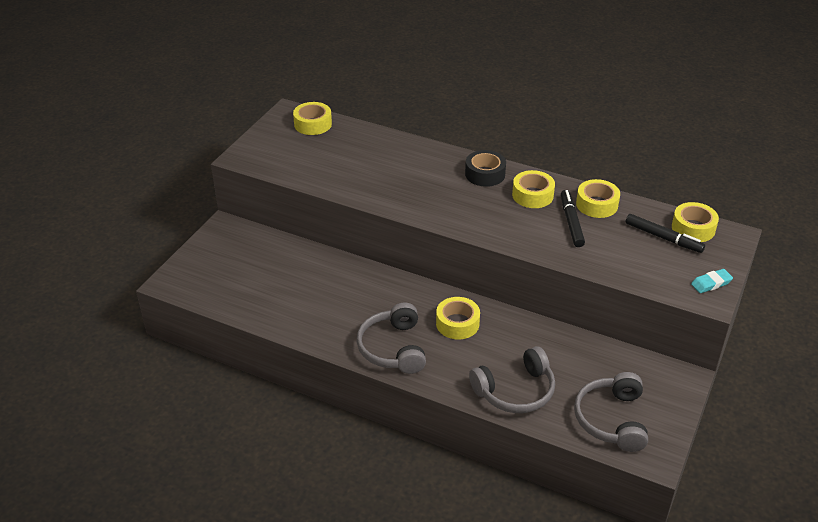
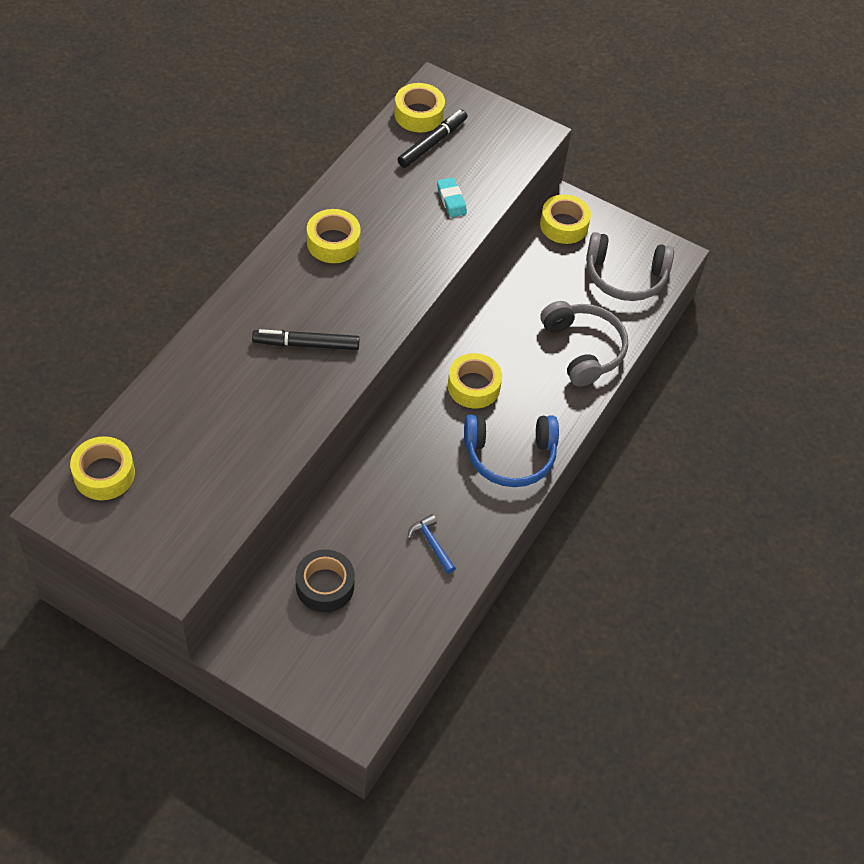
camera: 90 degrees left, 15 degrees up
grey headphones [357,302,426,374] -> blue headphones [464,415,559,487]
black tape [465,150,506,187] -> black tape moved to [296,549,355,612]
black marker [561,190,585,247] -> black marker moved to [252,329,360,350]
yellow tape [576,179,620,218] -> yellow tape moved to [540,194,591,244]
turquoise eraser [691,269,733,293] -> turquoise eraser moved to [437,178,467,217]
none -> blue hammer [408,514,456,574]

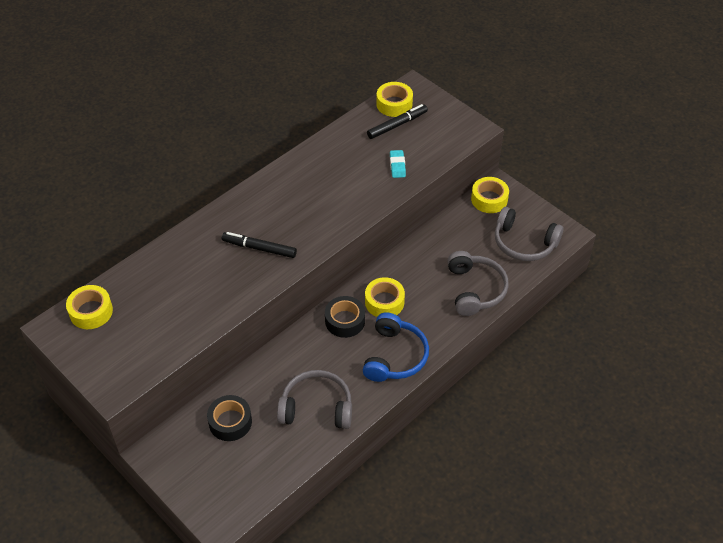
camera: 20 degrees right, 5 degrees down
yellow tape [307,209,361,263] -> none
blue hammer [408,514,456,574] -> grey headphones [277,370,352,429]
blue headphones [464,415,559,487] -> blue headphones turned 90 degrees counterclockwise [363,312,429,382]
none -> black tape [325,296,365,338]

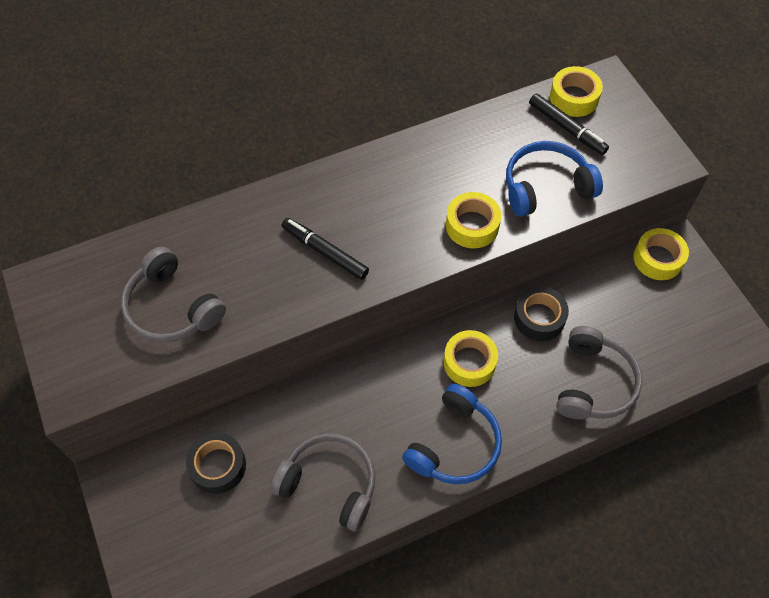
camera: 20 degrees right, 10 degrees up
yellow tape [66,285,113,329] -> yellow tape moved to [446,192,501,249]
black tape [325,296,365,338] -> black tape moved to [514,286,569,341]
black marker [367,104,428,139] -> black marker turned 60 degrees clockwise [529,93,609,155]
turquoise eraser [390,150,406,178] -> blue headphones [506,141,603,217]
grey headphones [495,207,563,261] -> grey headphones moved to [121,247,226,343]

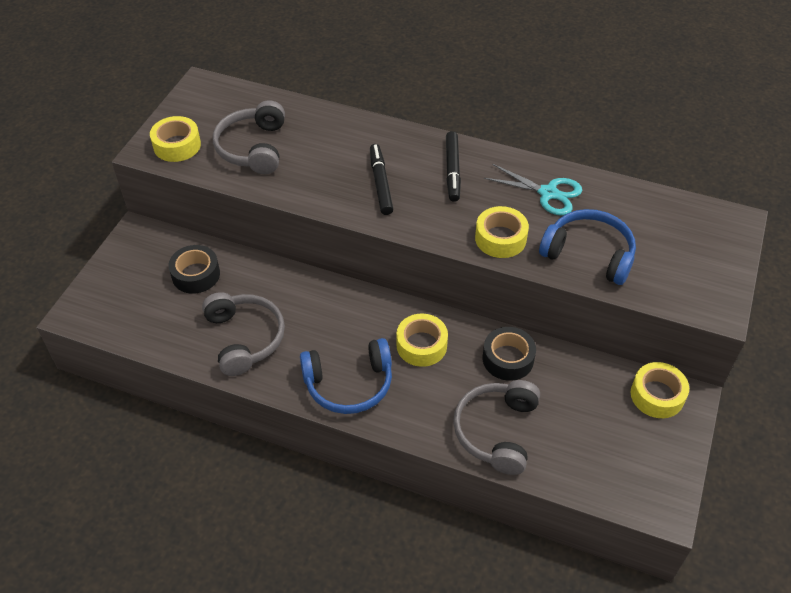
camera: 45 degrees right, 10 degrees down
black marker [529,93,609,155] -> black marker moved to [446,131,461,202]
yellow tape [550,66,603,117] -> yellow tape moved to [150,116,201,162]
grey headphones [556,326,642,419] -> grey headphones turned 135 degrees clockwise [453,380,540,475]
none -> turquoise scissors [484,164,582,216]

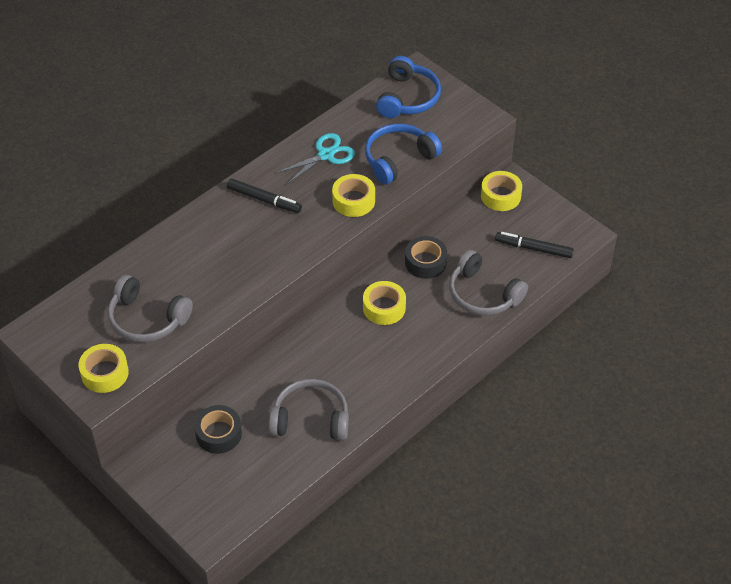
camera: 65 degrees left, 0 degrees up
blue headphones [300,338,392,414] -> blue headphones moved to [376,56,441,118]
black marker [370,144,393,215] -> black marker moved to [495,232,574,258]

